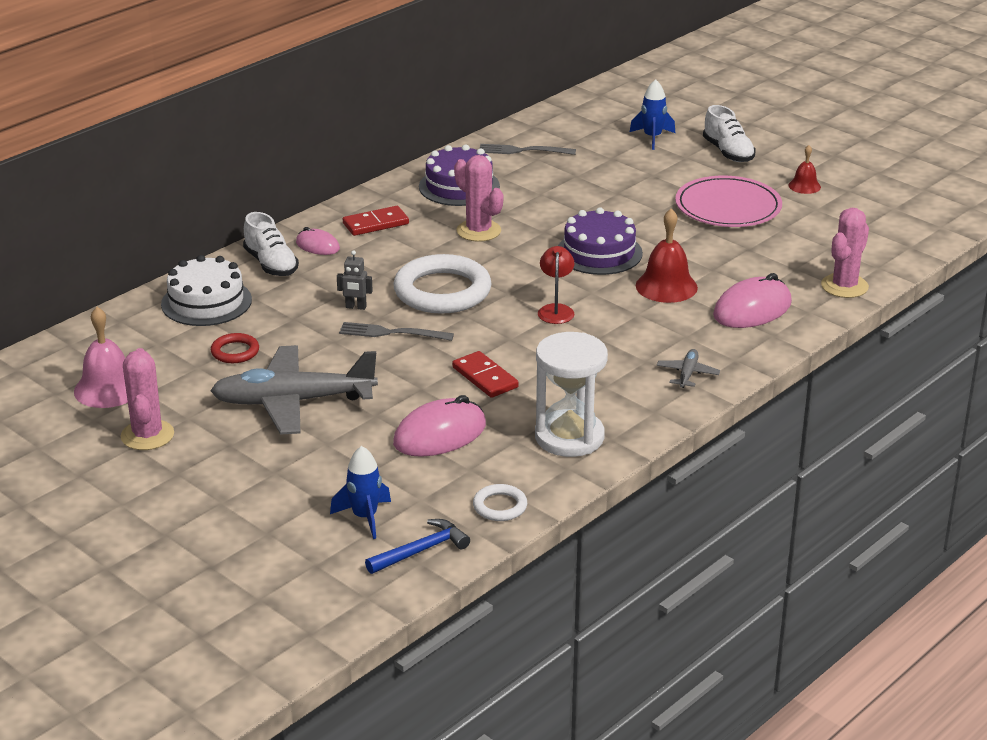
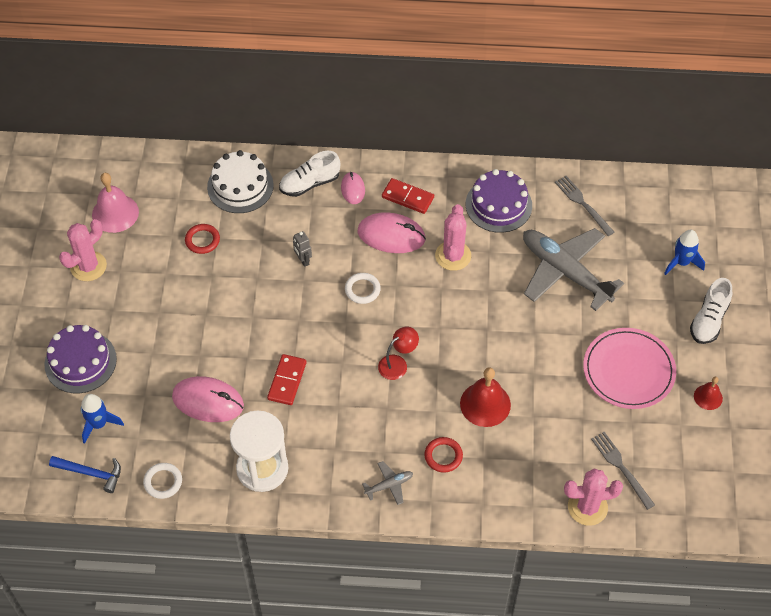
camera: 50 degrees right, 25 degrees up
grey plane [210,345,378,435] -> grey plane moved to [523,228,624,311]
white shoe [243,212,299,276] -> white shoe turned 45 degrees clockwise [279,151,340,197]
grey fork [339,322,454,341] -> grey fork moved to [591,432,655,510]
white ring [393,254,492,314] -> white ring [345,273,381,304], size x0.47
purple cake [558,207,643,275] -> purple cake moved to [45,325,117,393]
pink mouse [713,273,792,328] -> pink mouse moved to [358,212,426,253]
none -> red ring [424,437,463,473]

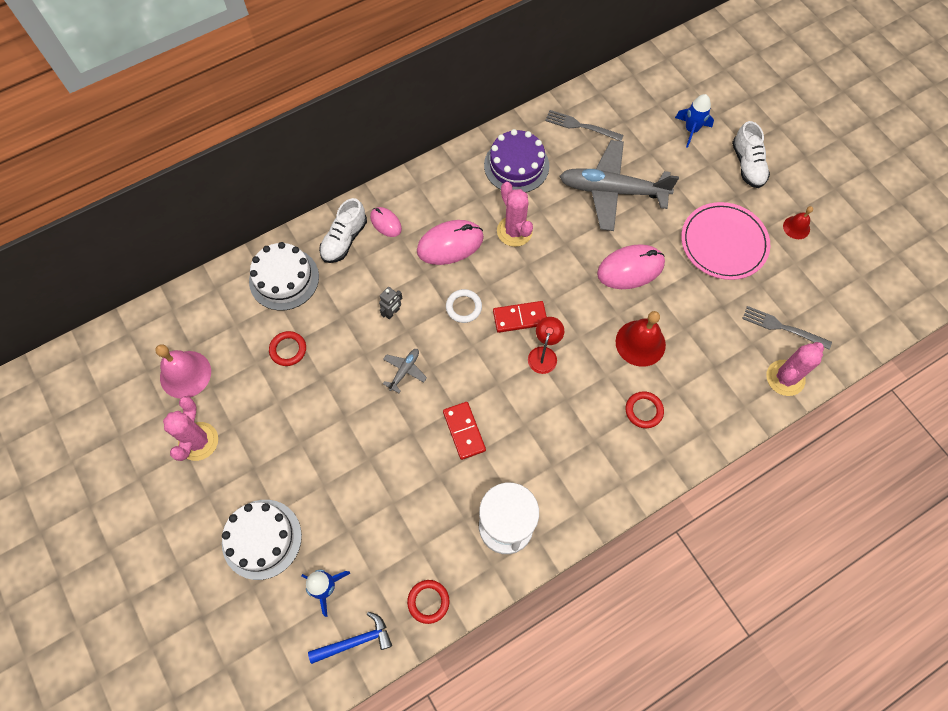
camera: 35 degrees left, 10 degrees up
purple cake [45,325,117,393] -> white cake [222,500,302,580]
white ring [143,463,182,499] -> red ring [407,580,450,624]
pink mouse [172,376,244,422] -> pink mouse moved to [597,244,665,289]
grey robot [293,231,312,267] -> grey robot turned 75 degrees counterclockwise [379,287,402,320]
grey plane [362,461,413,505] -> grey plane moved to [383,349,427,393]
red domino [382,178,434,214] -> red domino moved to [493,301,547,333]

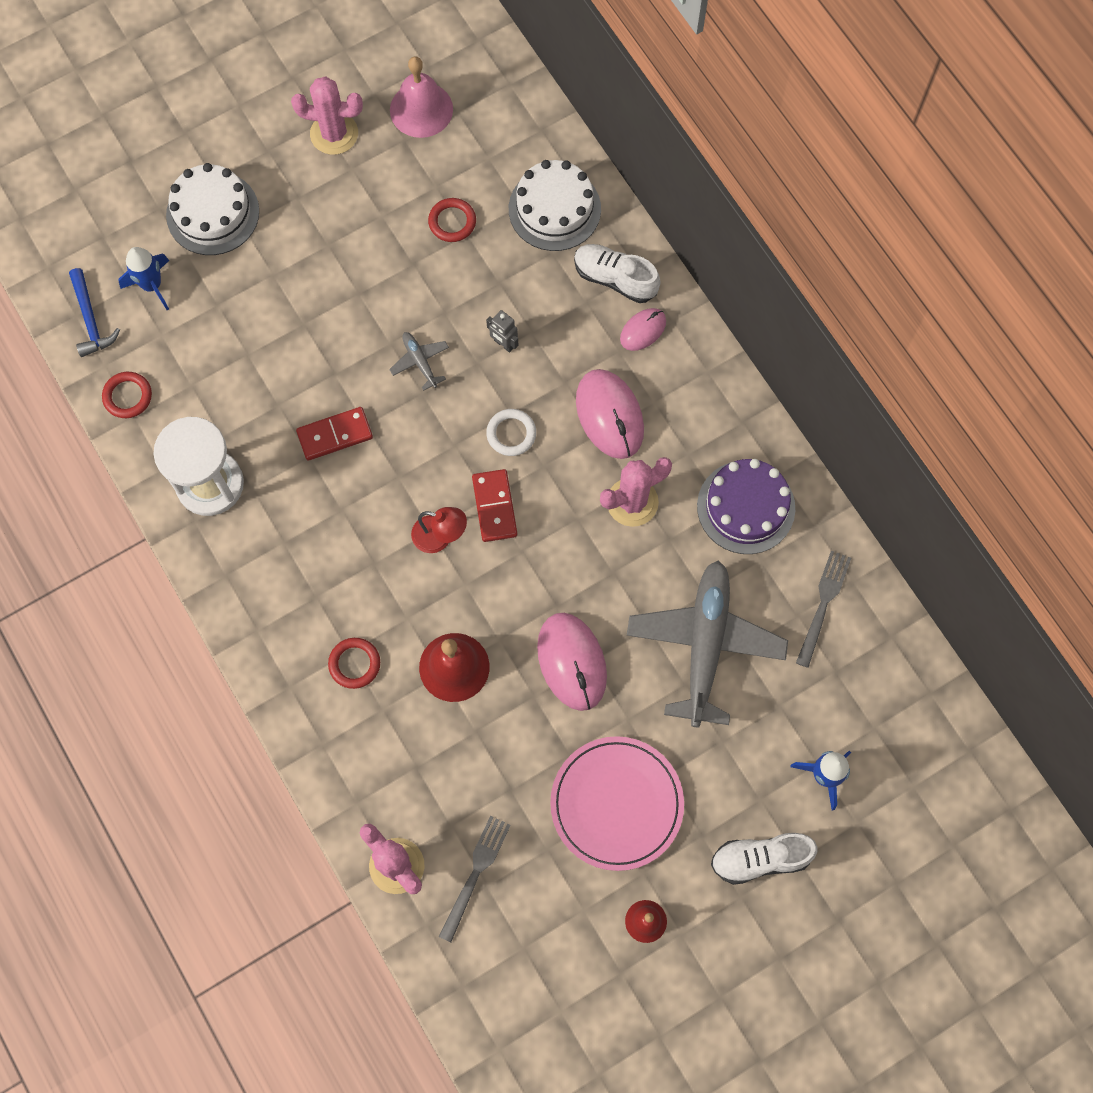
camera: 90 degrees right, 5 degrees up
grey plane [383,349,427,393] -> grey plane turned 150 degrees counterclockwise [389,332,449,391]

